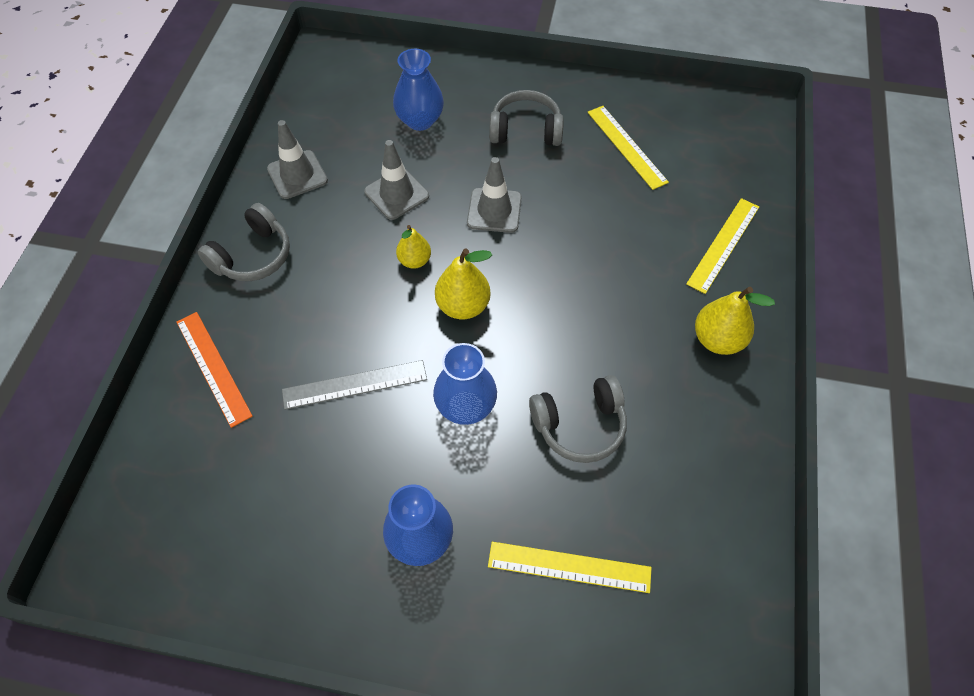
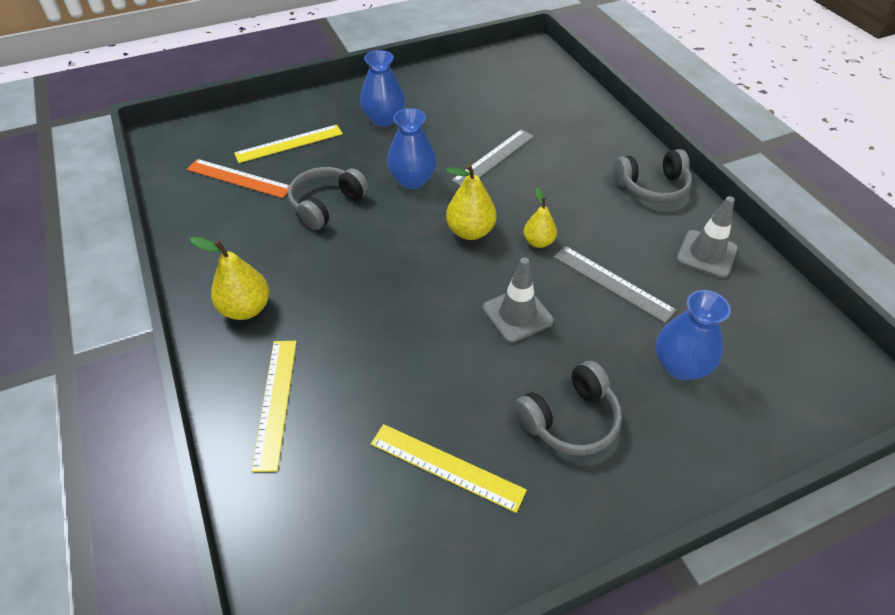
camera: 145 degrees right, 10 degrees down
orange ruler [177,312,253,428] -> orange ruler moved to [187,159,289,198]
grey headphones [198,203,290,281] -> grey headphones turned 105 degrees counterclockwise [613,149,692,203]
grey traffic cone [364,140,429,220] -> grey ruler [554,246,676,323]

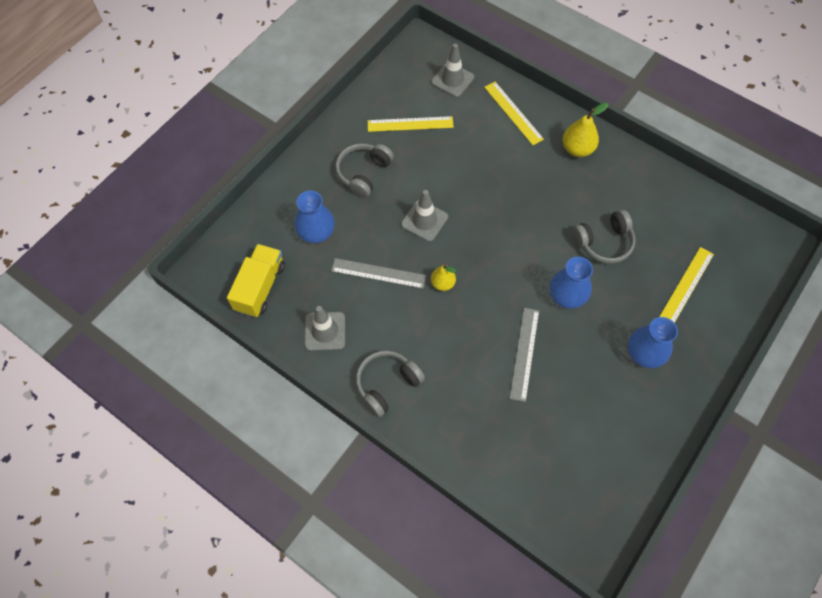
camera: 150 degrees right, 15 degrees up
orange ruler [187,159,289,198] -> none
grey headphones [288,167,369,230] -> grey headphones turned 60 degrees clockwise [572,209,636,264]
yellow pear [446,164,497,240] -> none
none -> yellow truck [227,244,285,317]
none -> grey traffic cone [431,44,474,97]

